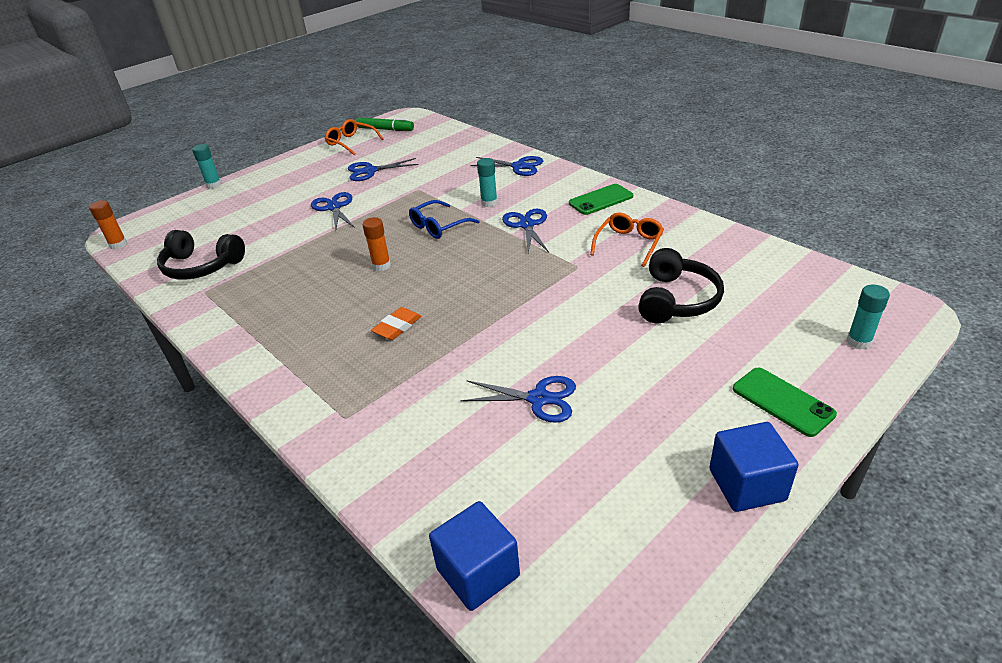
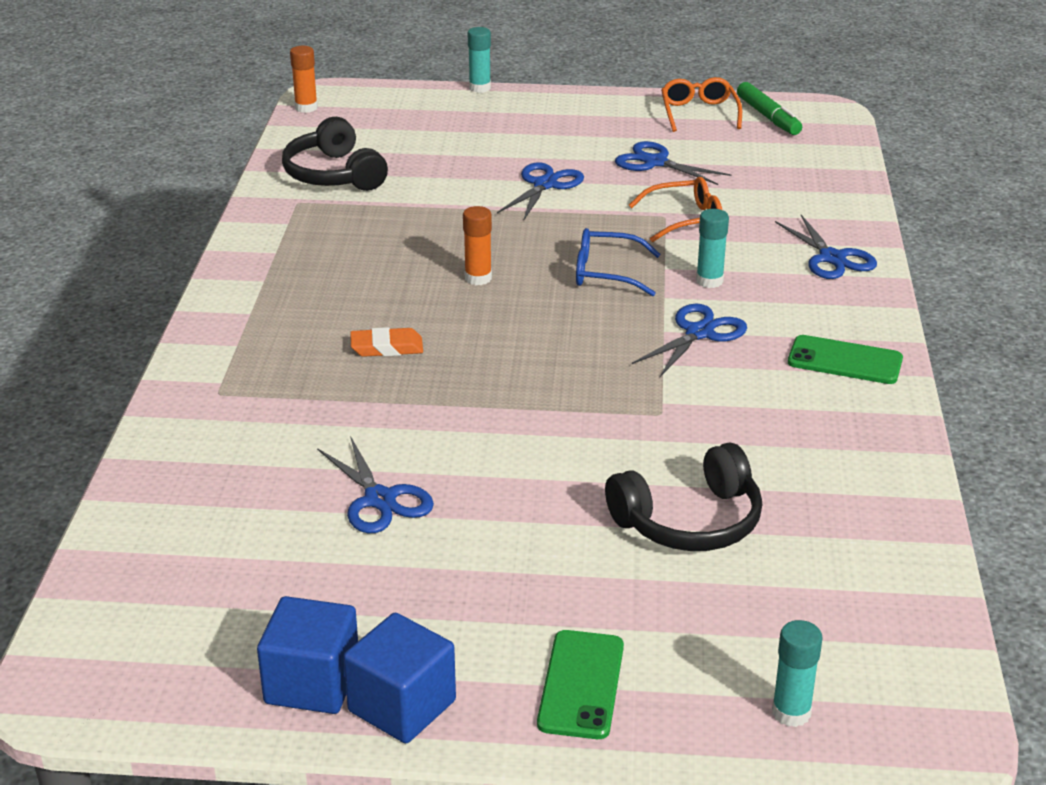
camera: 45 degrees right, 5 degrees down
blue cube [429,501,520,611] -> blue cube moved to [257,596,358,714]
orange glasses [590,212,664,267] -> orange glasses moved to [629,177,722,242]

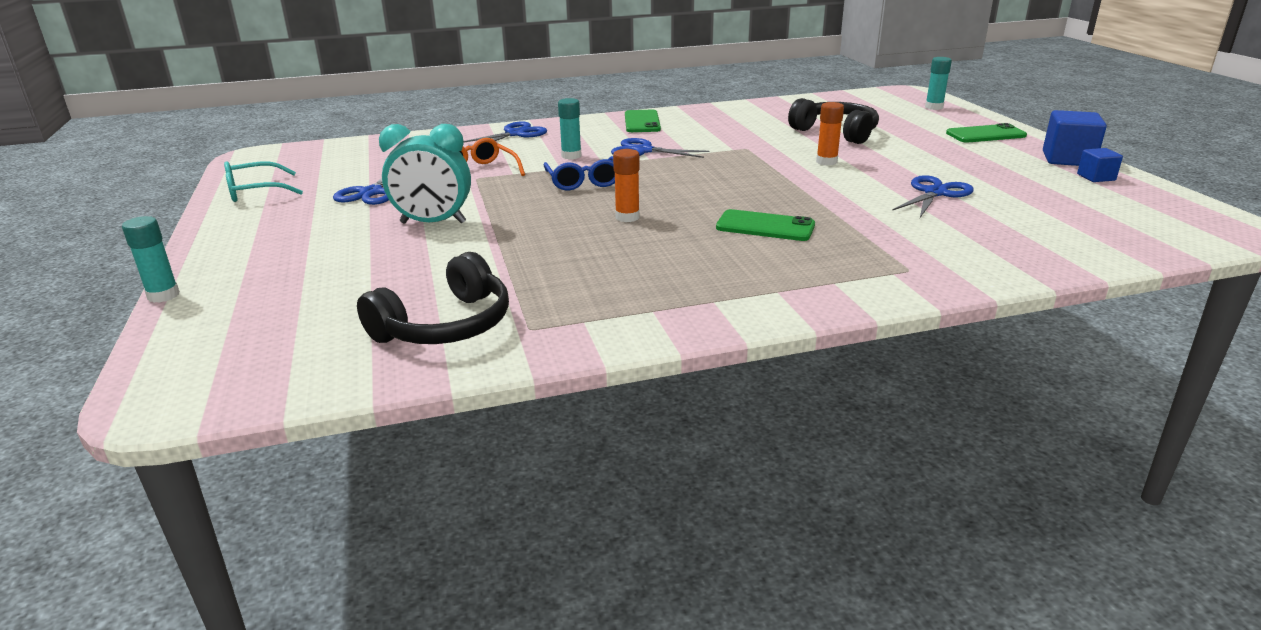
camera: 110 degrees left, 5 degrees down
blue cube [257,596,358,714] -> blue cube [1077,148,1123,182], size x0.57
orange glue stick [290,46,318,113] -> orange glue stick moved to [816,102,844,165]
orange eraser [350,327,423,357] -> green phone [716,209,815,241]
blue scissors [497,162,584,220] -> turquoise clock [379,124,471,224]
orange glasses [661,77,742,132] -> turquoise glasses [224,161,303,202]
green marker [737,82,802,135] -> none

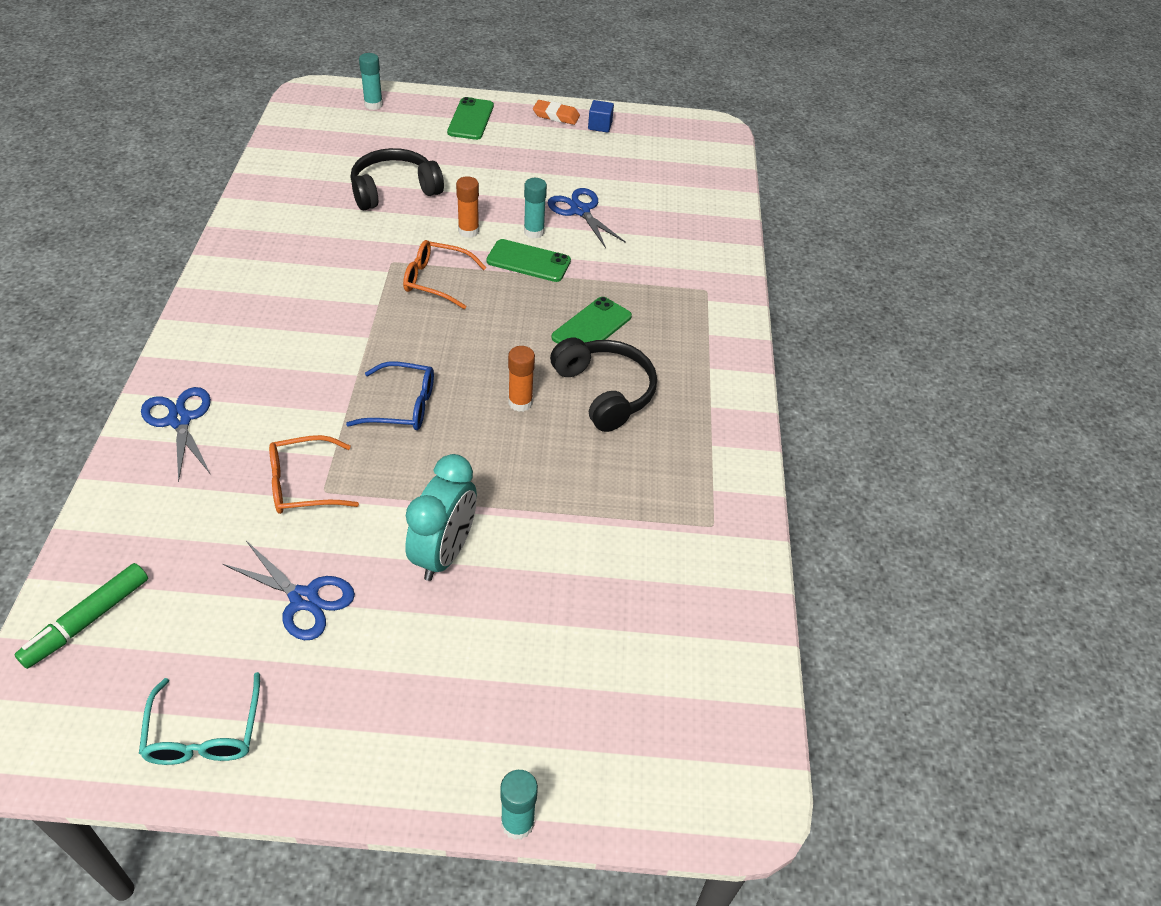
camera: 75 degrees left, 20 degrees up
black headphones [357,252,509,344] -> black headphones moved to [550,337,657,432]
turquoise glue stick [558,98,582,159] -> turquoise glue stick moved to [524,178,547,239]
blue scissors [611,138,709,158] -> none
green phone [625,110,661,132] -> green phone moved to [486,239,571,282]
blue cube [1043,110,1107,166] -> orange eraser [533,100,580,125]
none -> green marker [14,563,148,669]
none -> orange glasses [403,240,487,309]

